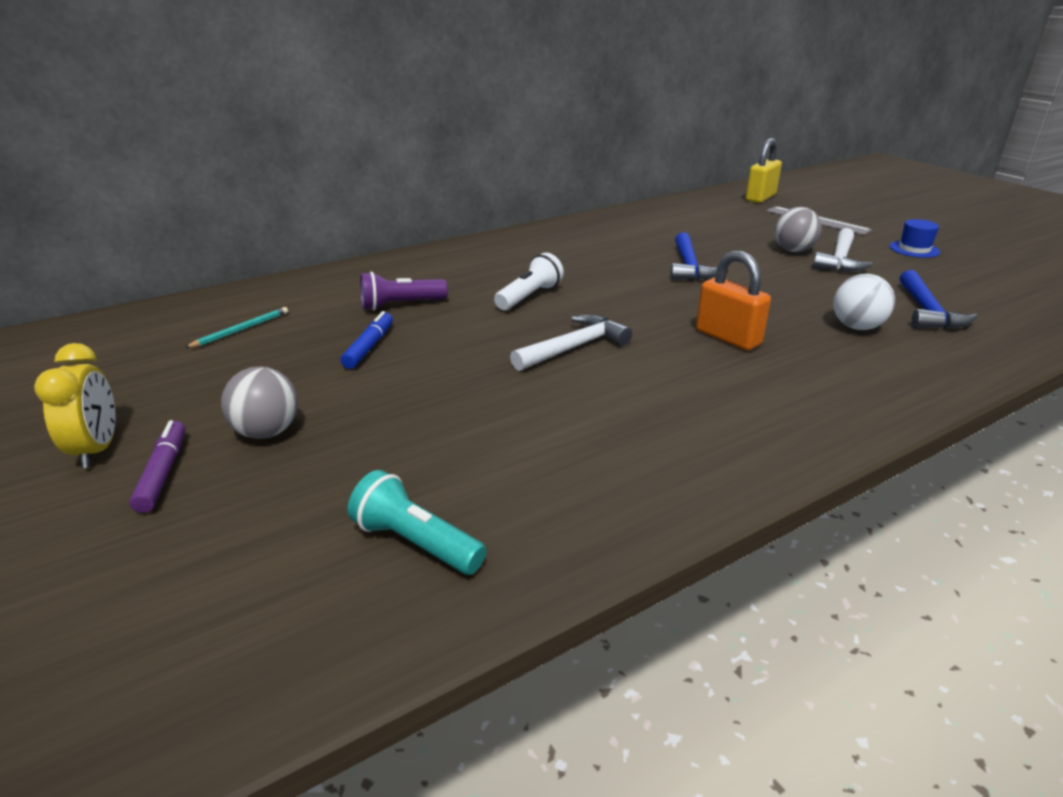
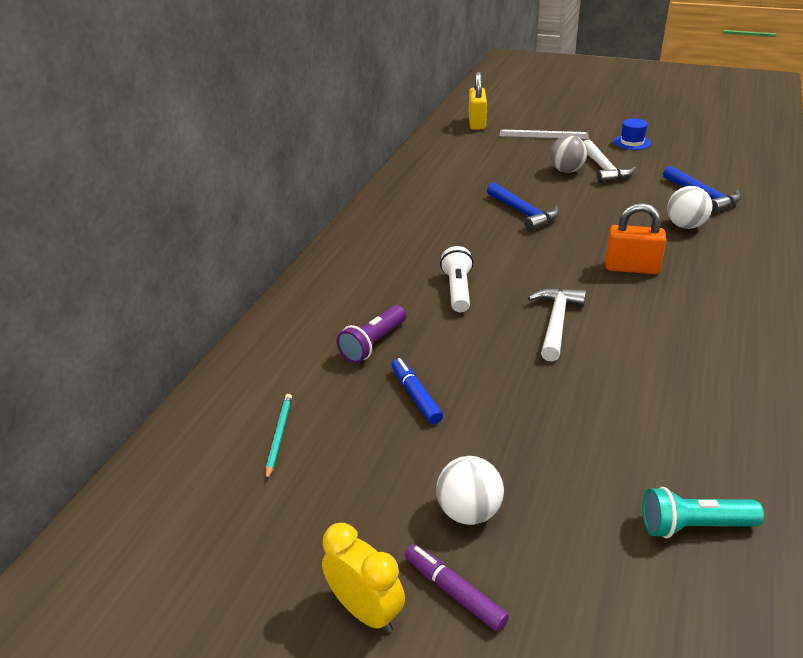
camera: 35 degrees left, 5 degrees up
grey ball [221,367,298,439] -> white ball [436,456,504,525]

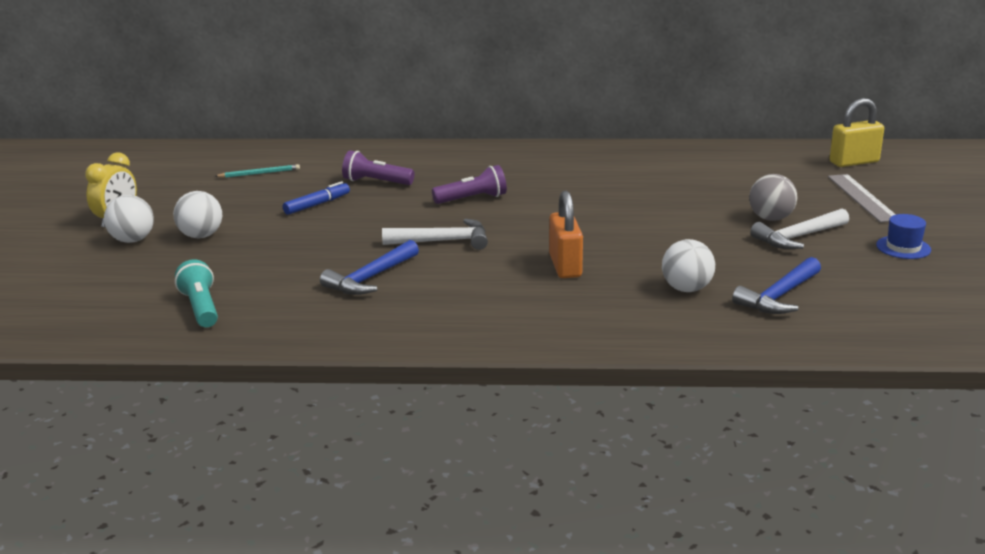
camera: 70 degrees right, 10 degrees down
purple marker [405,544,509,632] -> white ball [104,195,154,243]
white flashlight [440,246,473,312] -> purple flashlight [432,165,507,204]
blue hammer [487,183,559,231] -> blue hammer moved to [320,240,419,295]

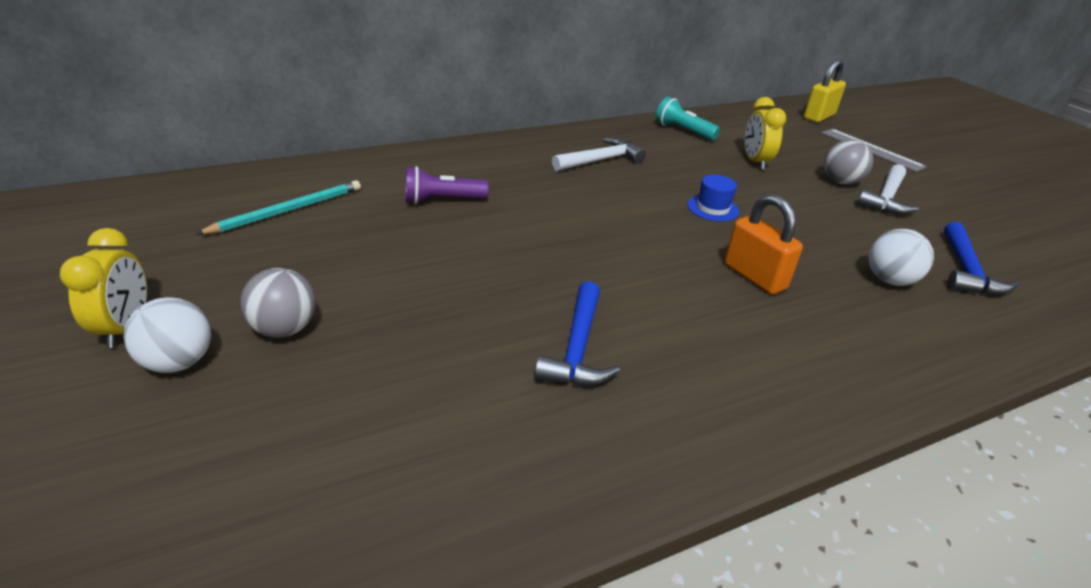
camera: 30 degrees left, 10 degrees up
white ball [173,191,222,238] -> grey ball [240,268,316,338]
turquoise flashlight [175,259,218,327] -> turquoise flashlight moved to [656,97,720,140]
turquoise pencil [215,164,300,178] -> turquoise pencil [196,180,361,234], size x1.57
blue marker [283,181,350,215] -> none
white hammer [382,218,488,250] -> white hammer moved to [552,138,646,171]
purple flashlight [432,165,507,204] -> none
blue hat [876,214,931,259] -> blue hat moved to [687,175,739,221]
none -> yellow clock [745,97,786,170]

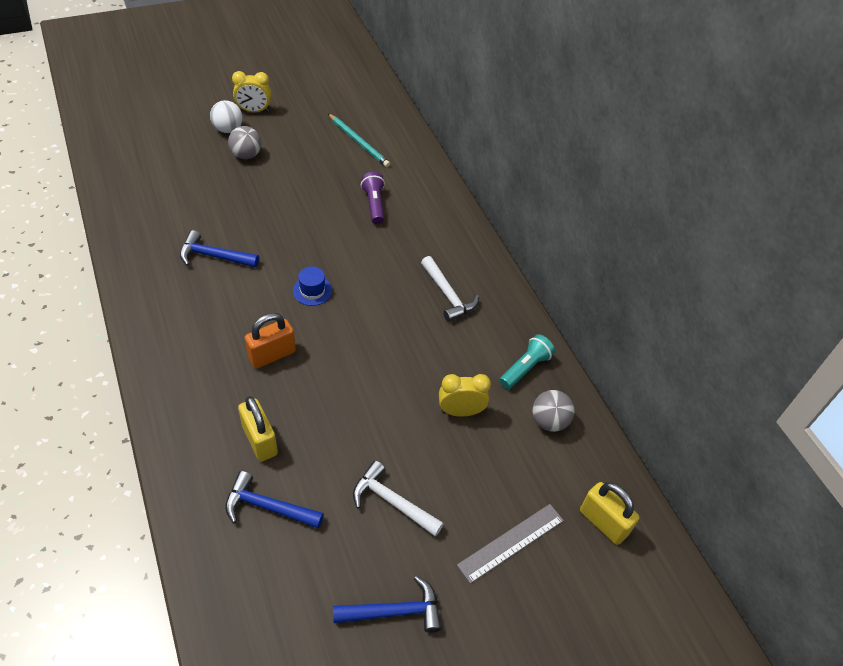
camera: 90 degrees right, 15 degrees up
blue hat [687,175,739,221] -> blue hat moved to [293,266,332,306]
grey ball [824,139,873,185] -> grey ball moved to [533,390,575,432]
white ball [868,229,934,286] -> yellow padlock [238,396,278,461]
none -> blue hammer [333,576,442,633]

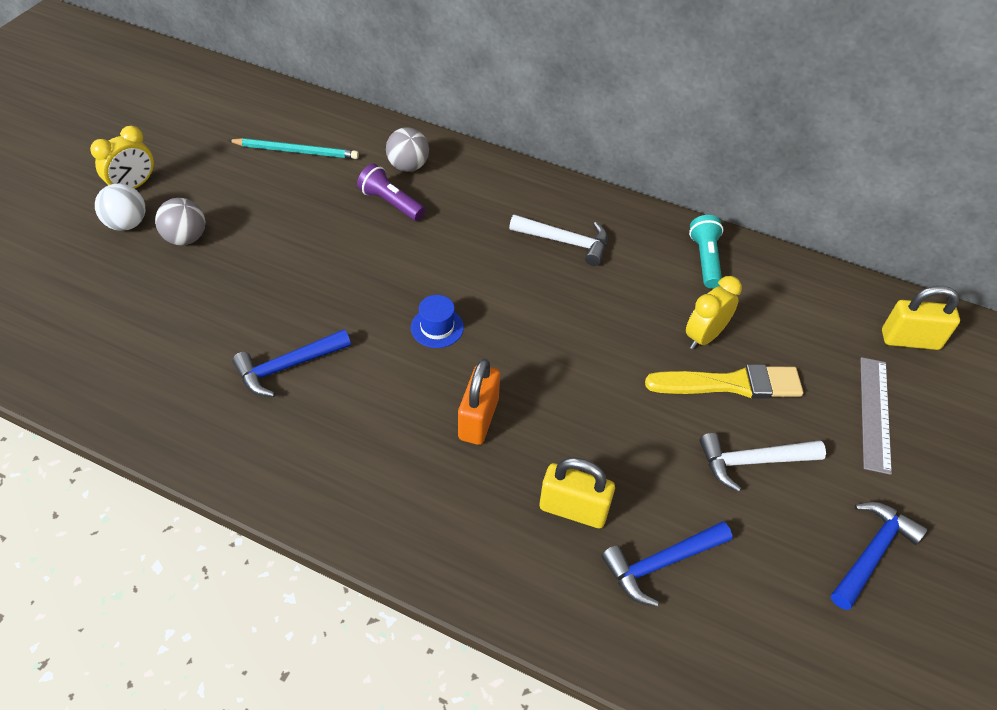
camera: 40 degrees left, 0 degrees up
grey ball [533,390,575,432] -> grey ball moved to [386,127,429,172]
none -> yellow brush [645,364,803,398]

